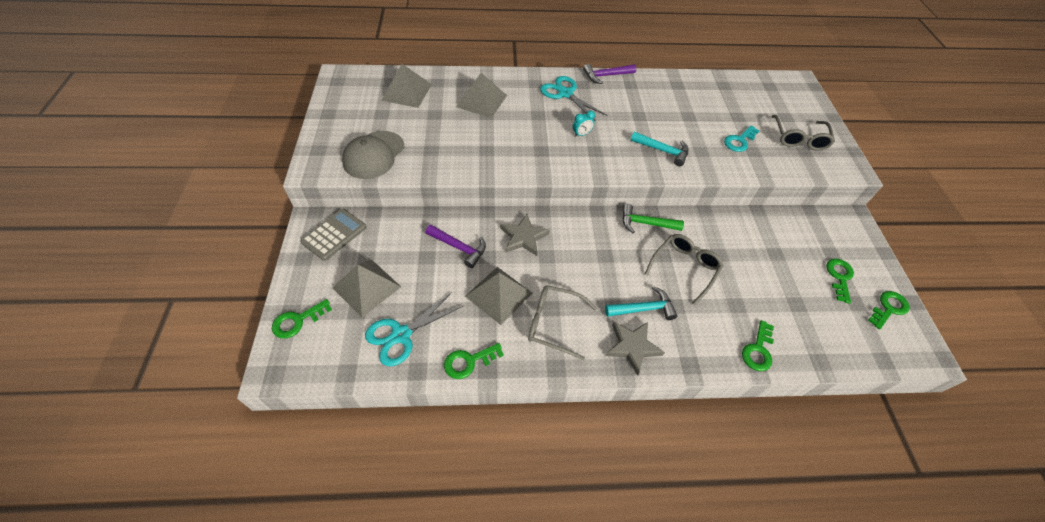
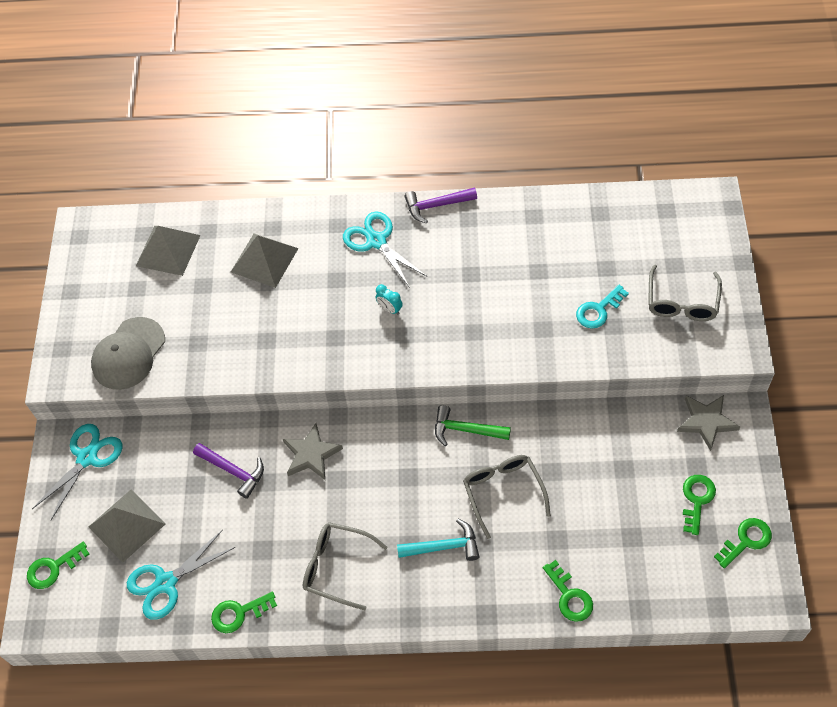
camera: 10 degrees right, 5 degrees up
grey calculator [300,209,366,261] -> turquoise scissors [32,424,123,520]
grey pyramid [465,267,533,325] -> none
turquoise clock [573,110,595,137] -> turquoise clock turned 60 degrees clockwise [376,284,403,315]
grey star [606,322,665,376] -> grey star moved to [677,395,740,451]
turquoise hammer [631,131,689,166] -> none
grey glasses [645,234,723,306] -> grey glasses turned 60 degrees counterclockwise [463,455,551,539]
green key [742,320,774,371] -> green key turned 60 degrees counterclockwise [543,560,593,622]

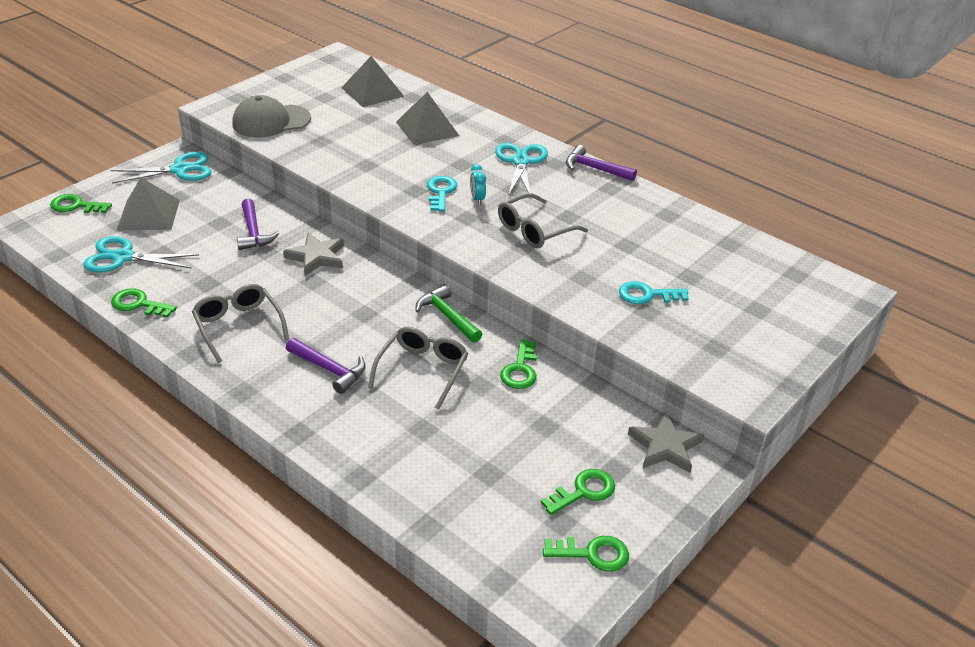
camera: 35 degrees right, 20 degrees down
turquoise hammer [397,519,479,561] -> purple hammer [286,338,366,394]
green key [543,560,593,622] -> green key moved to [500,339,537,389]
grey glasses [648,265,722,321] -> grey glasses moved to [498,193,588,248]
none -> turquoise key [427,176,457,212]

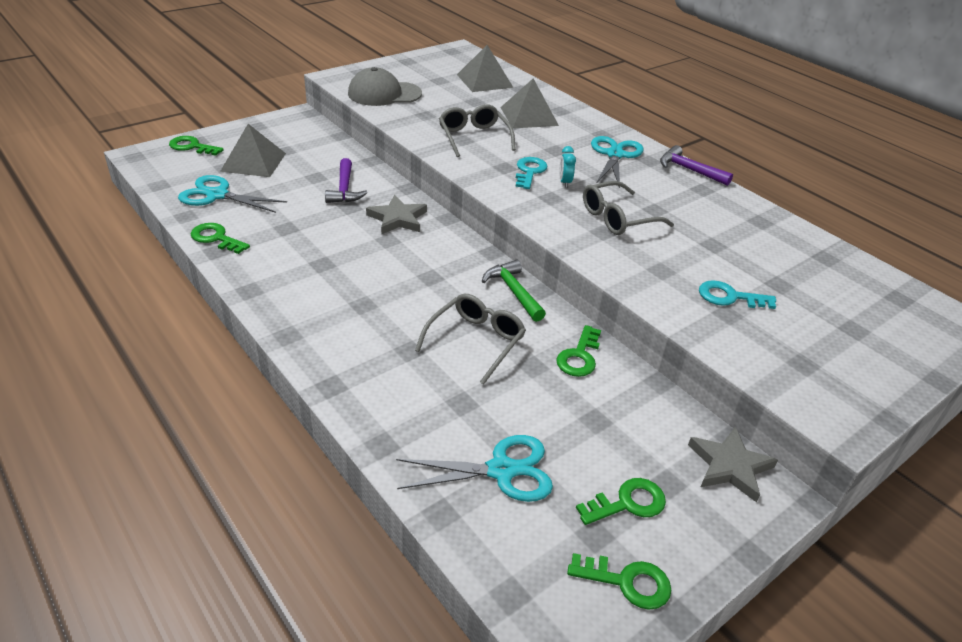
camera: 10 degrees right, 0 degrees up
turquoise scissors [111,152,212,184] -> turquoise scissors moved to [396,435,553,502]
grey glasses [192,284,289,363] -> grey glasses moved to [439,104,516,157]
purple hammer [286,338,366,394] -> none

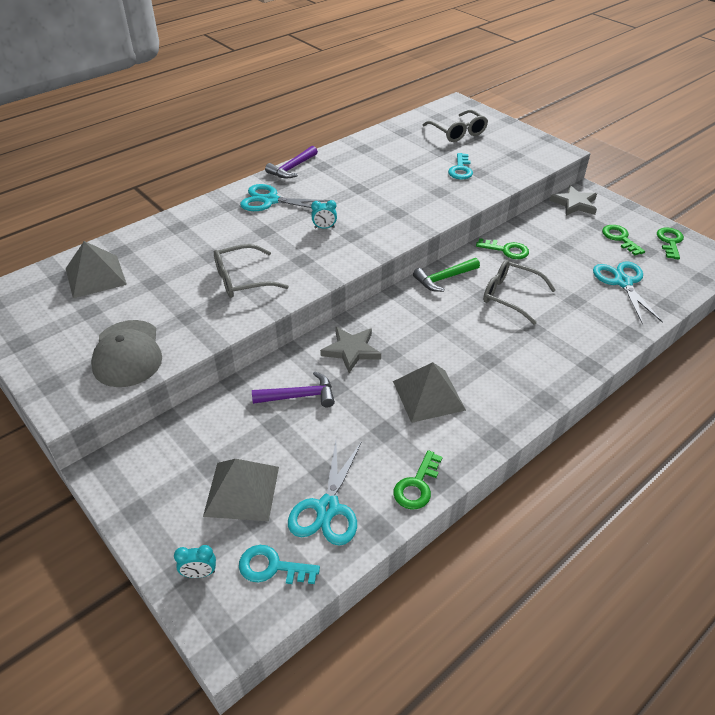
camera: 90 degrees left, 5 degrees up
green key [169,136,224,156] -> turquoise clock [174,545,216,578]
grey pyramid [500,78,559,128] -> grey pyramid moved to [393,362,466,423]
turquoise key [515,157,547,189] -> turquoise key moved to [239,545,320,584]
grey glasses [583,181,674,235] -> grey glasses moved to [423,110,488,142]

